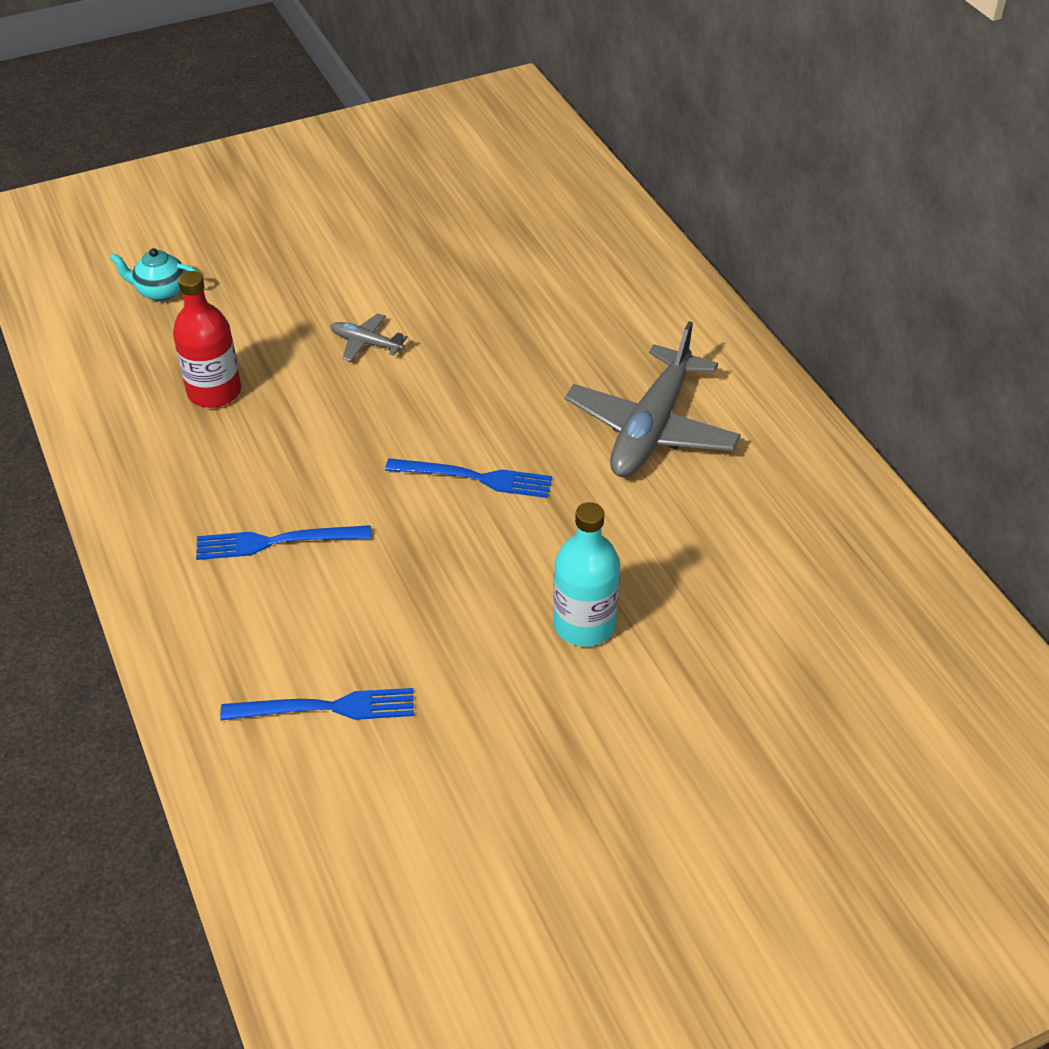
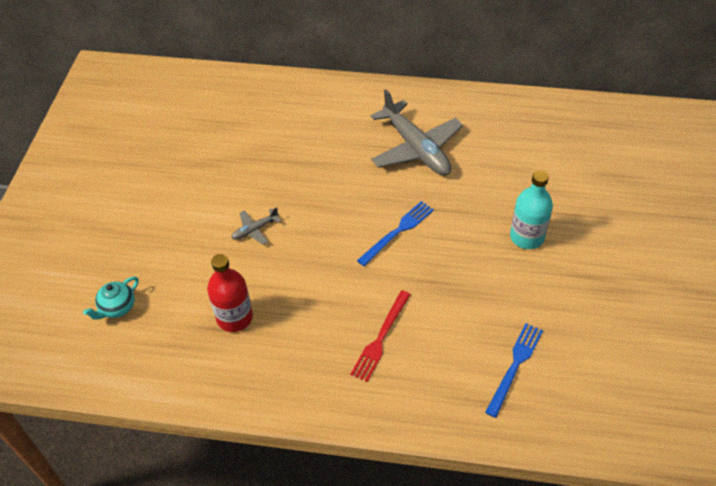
camera: 55 degrees left, 5 degrees up
blue fork [196,525,371,560] -> red fork [350,290,411,382]

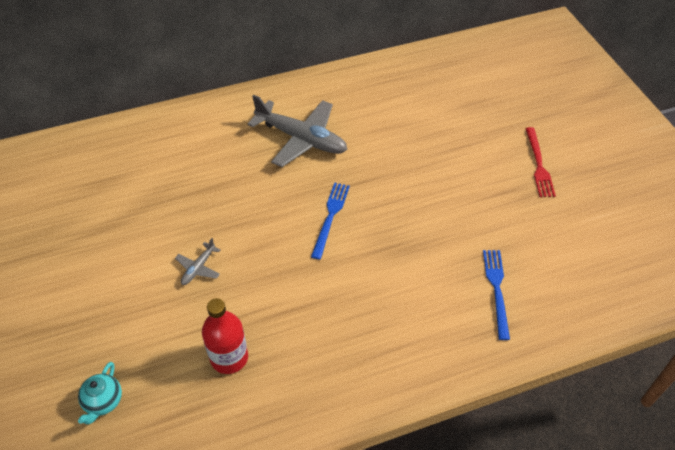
camera: 30 degrees left, 0 degrees up
red fork [350,290,411,382] -> red fork moved to [525,127,556,197]
turquoise bottle [510,170,553,249] -> none

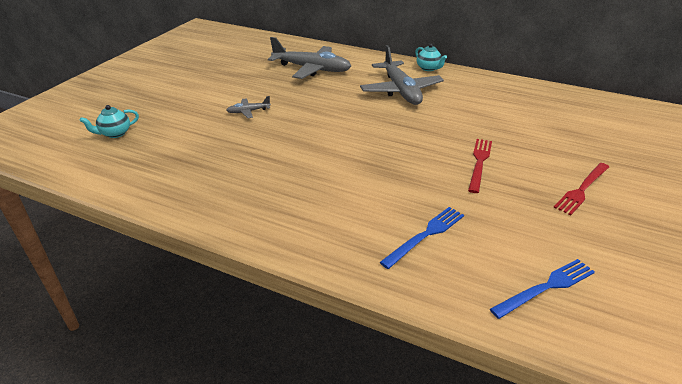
camera: 45 degrees right, 15 degrees down
red bottle [202,298,248,374] -> none
blue fork [311,183,350,259] -> blue fork moved to [490,259,595,319]
none -> grey plane [268,37,351,79]
none -> turquoise teapot [415,44,447,71]
none -> red fork [468,139,492,193]

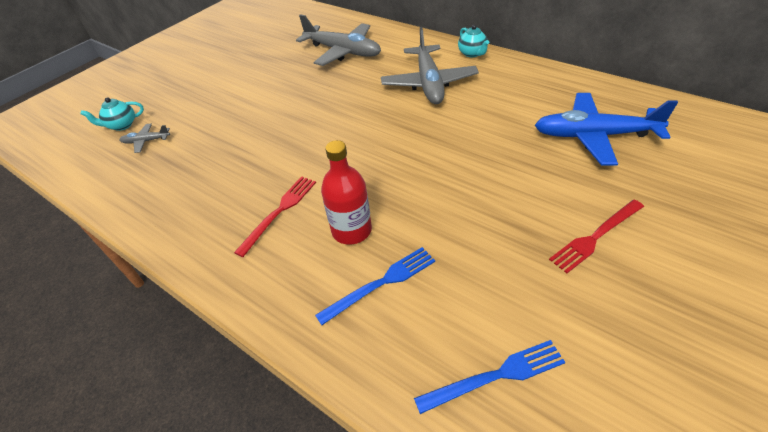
camera: 15 degrees right, 10 degrees up
grey plane [226,96,271,118] -> grey plane moved to [120,123,170,153]
red fork [468,139,492,193] -> red fork moved to [234,176,316,257]
none -> red bottle [321,140,372,245]
none -> blue plane [535,93,678,165]

